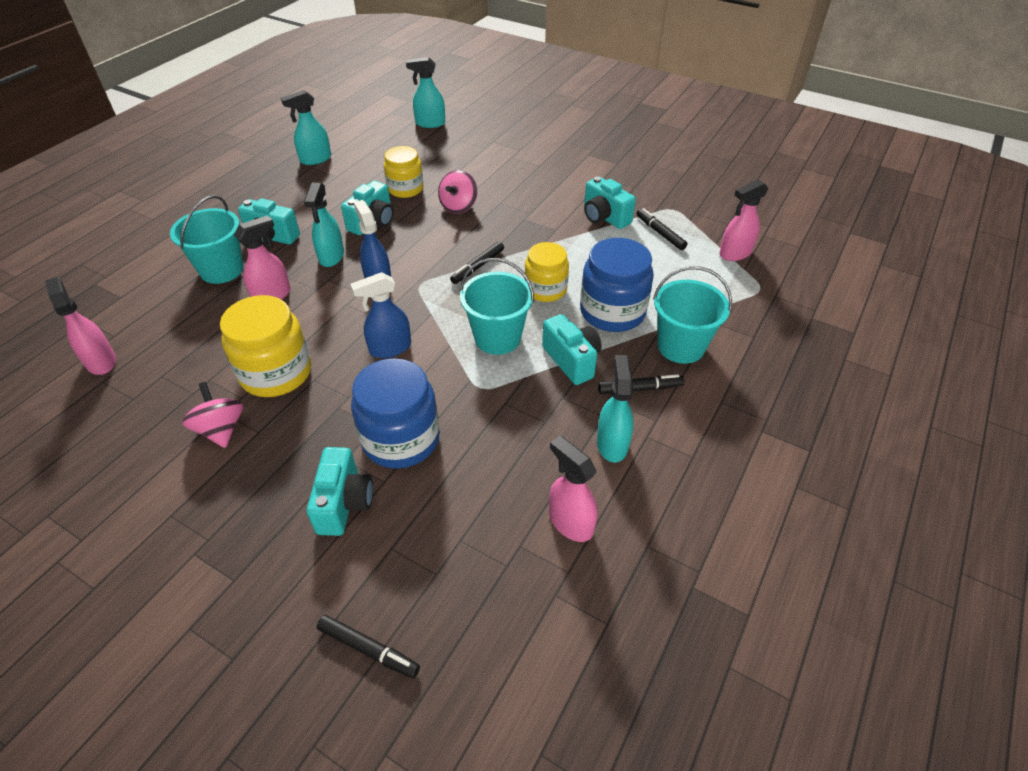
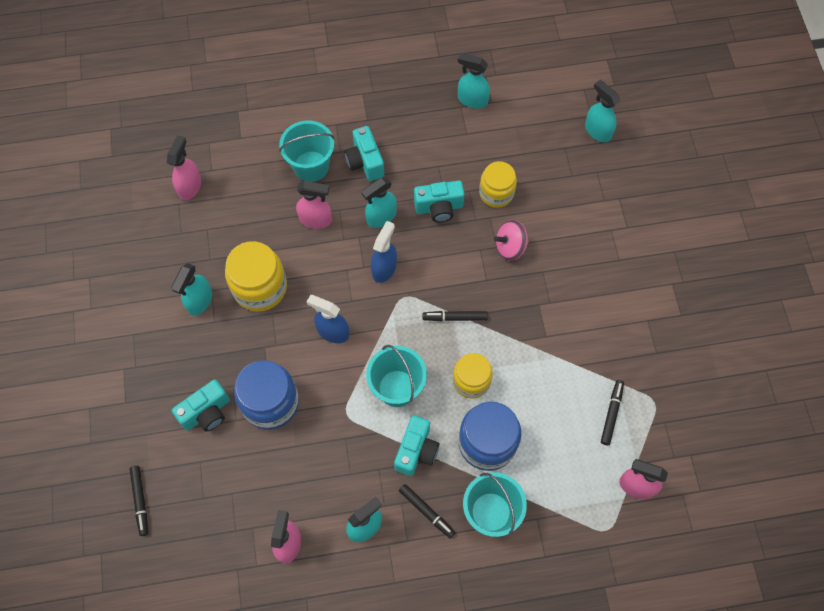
camera: 50 degrees right, 20 degrees up
pink spinning top [182,382,243,448] -> turquoise spray bottle [171,263,212,315]
turquoise camera [584,177,636,229] -> none

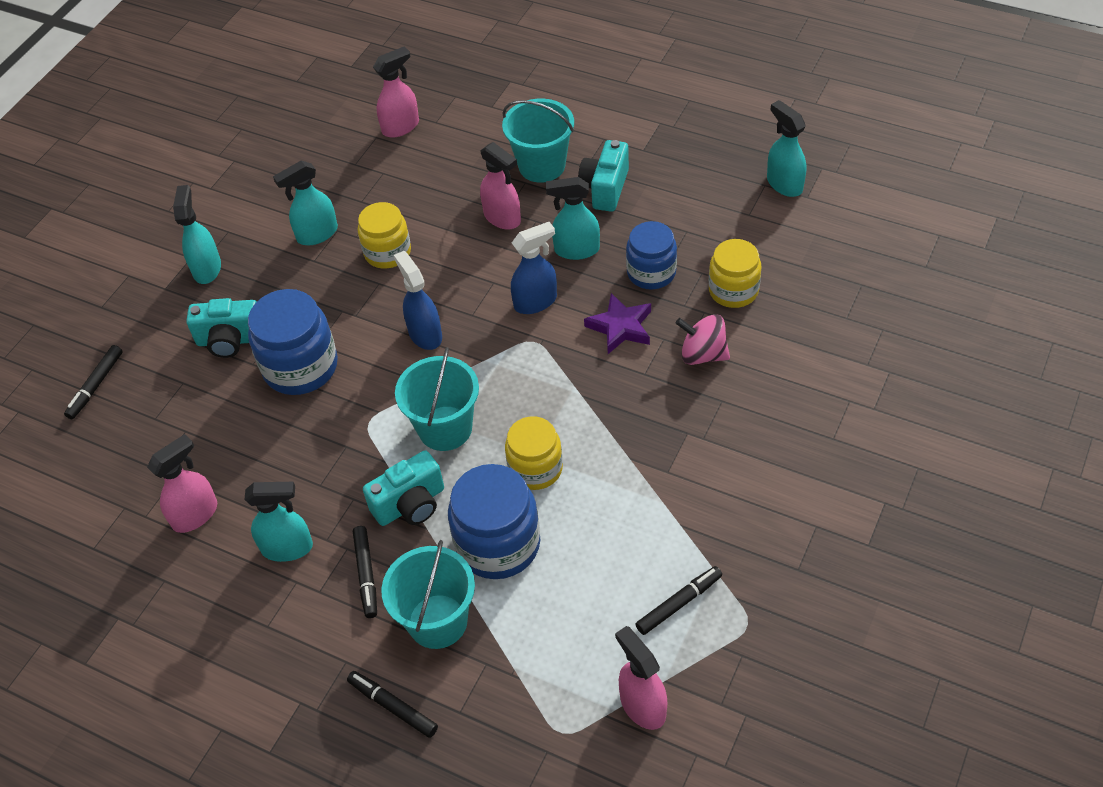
camera: 40 degrees right, 15 degrees down
yellow jar [225,241,287,312] -> yellow jar [358,202,411,269], size x0.66
turquoise camera [414,181,465,222] -> blue jar [626,221,677,290]
black marker [423,311,488,321] -> black marker moved to [347,671,438,738]
turquoise spray bottle [585,80,620,142] -> turquoise spray bottle moved to [173,185,221,284]
none -> purple star [584,293,651,354]

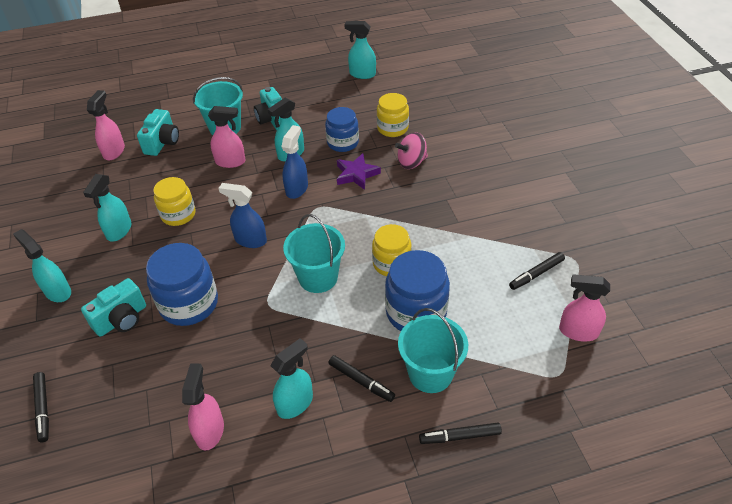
camera: 45 degrees left, 5 degrees down
turquoise camera [363,450,444,526] -> turquoise camera moved to [137,109,179,156]
black marker [635,566,722,635] -> black marker turned 135 degrees counterclockwise [509,252,565,290]

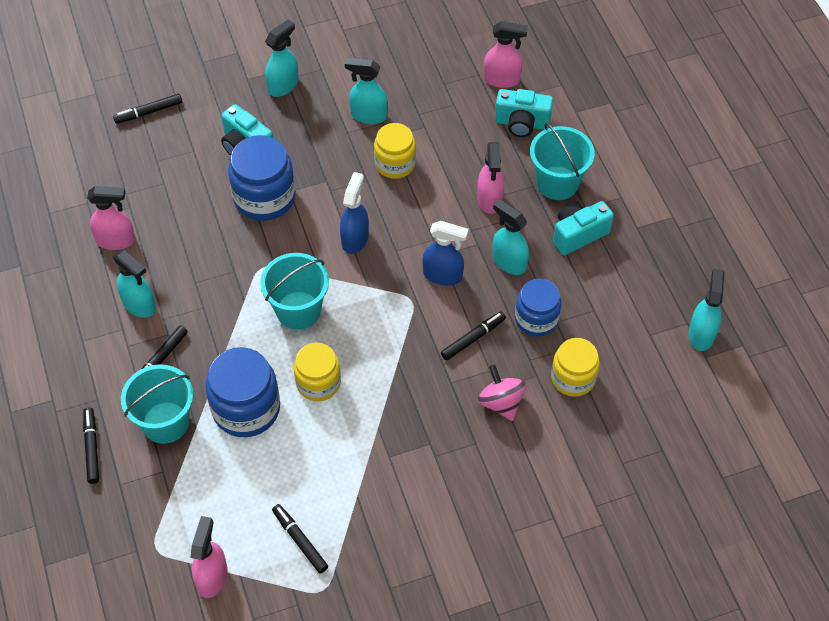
camera: 85 degrees right, 10 degrees up
purple star [337,153,381,190] -> black marker [441,312,506,360]

